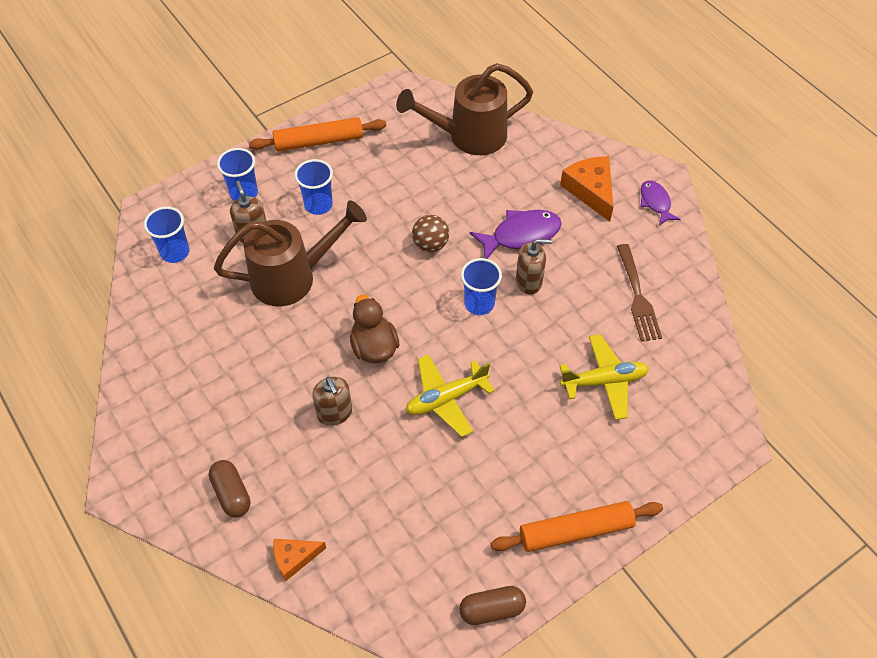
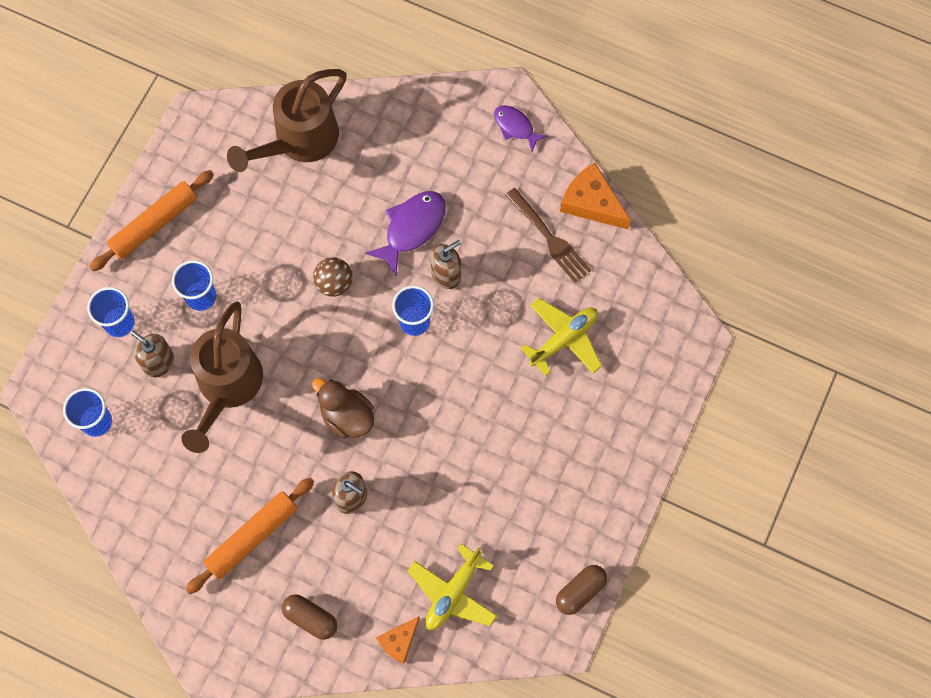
camera: 30 degrees left, 15 degrees up
brown watering can [214,201,367,306] -> brown watering can turned 150 degrees clockwise [181,302,263,453]
yellow plane [406,354,494,437] -> yellow plane moved to [408,544,497,630]
orange rolling pin [491,501,663,552] -> orange rolling pin moved to [186,477,314,594]
orange cheese [560,156,613,222] -> orange cheese moved to [560,163,631,229]

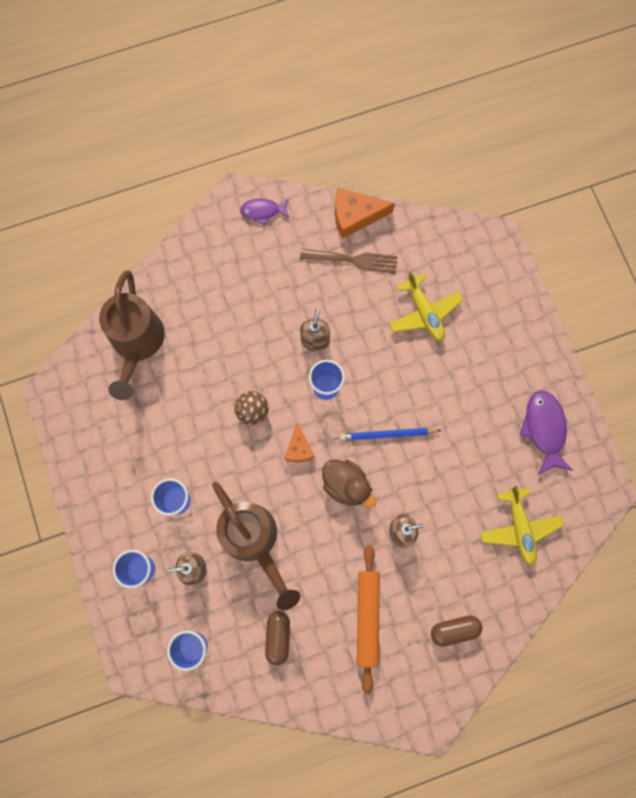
camera: 45 degrees left, 5 degrees up
orange rolling pin [90,170,214,271] -> none
brown duck [312,378,374,439] -> brown duck turned 135 degrees counterclockwise [322,460,376,507]
purple fish [365,191,446,276] -> purple fish moved to [519,390,573,475]
orange cheese [376,617,420,664] -> orange cheese moved to [284,423,315,462]
yellow plane [521,298,602,376] -> yellow plane turned 150 degrees clockwise [389,271,463,341]
brown capsule [556,565,607,615] -> brown capsule moved to [265,611,290,666]
none -> blue pencil [339,428,442,441]

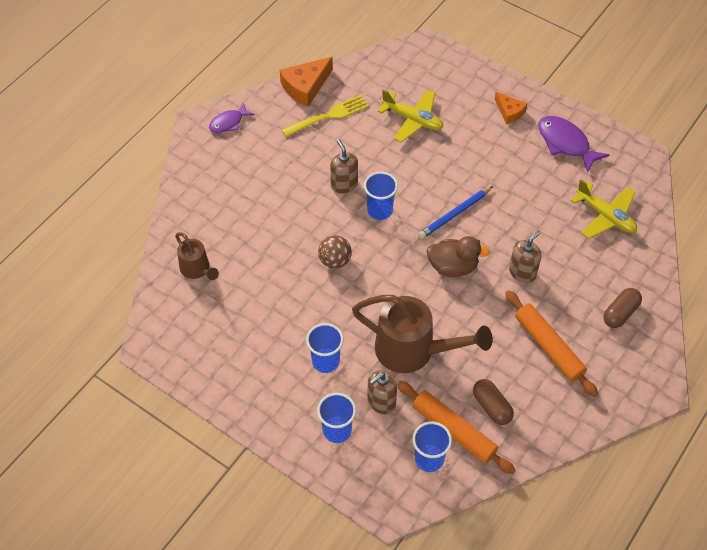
camera: 35 degrees left, 20 degrees down
brown watering can [99,270,165,400] -> brown watering can [175,232,219,280], size x0.54
orange cheese [284,423,315,462] -> orange cheese moved to [495,92,527,124]
brown fork [300,249,398,273] -> yellow fork [282,95,369,137]
none -> orange rolling pin [397,381,516,474]

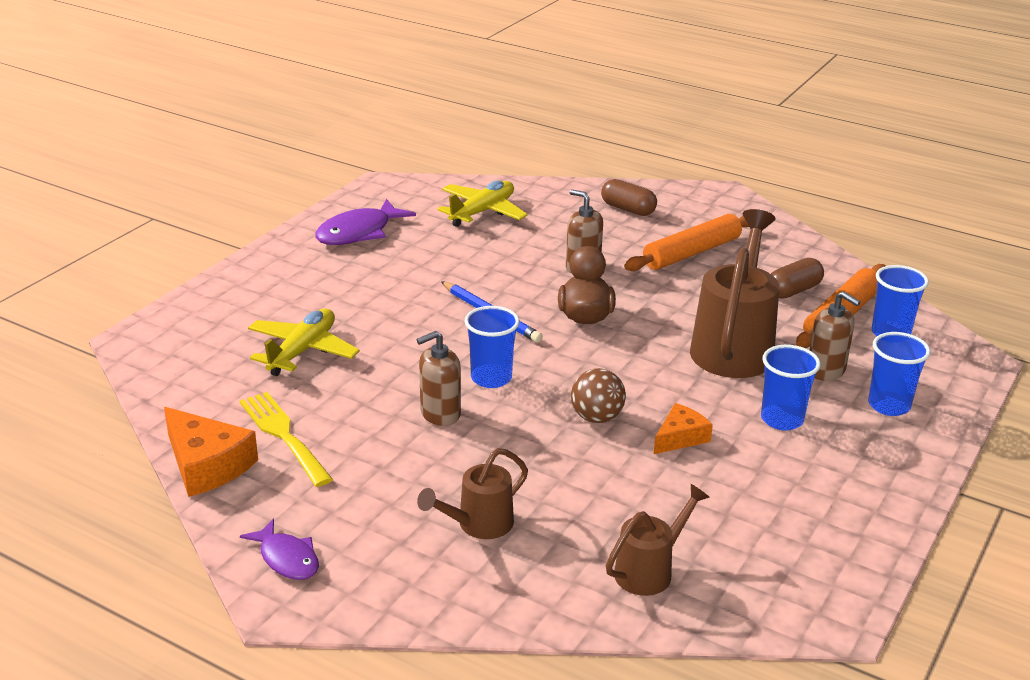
camera: 95 degrees left, 25 degrees down
orange cheese [495,92,527,124] -> orange cheese moved to [654,403,713,454]
none -> brown watering can [417,448,528,539]

